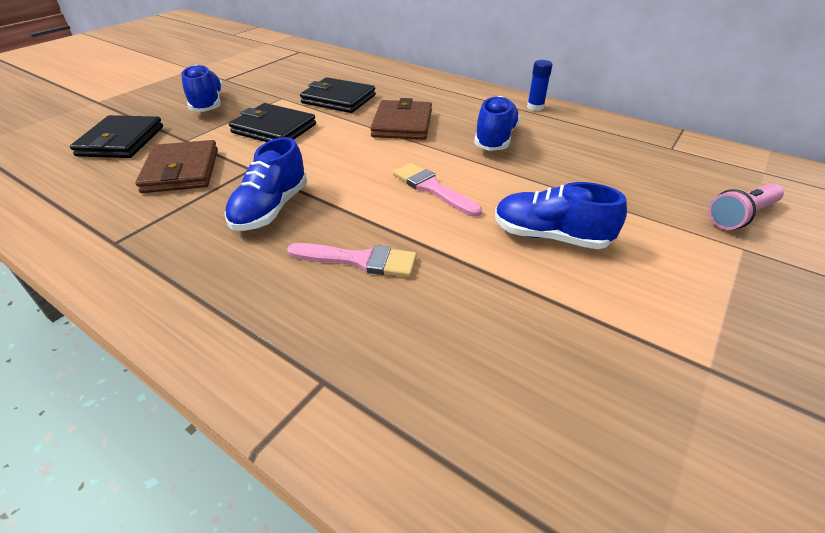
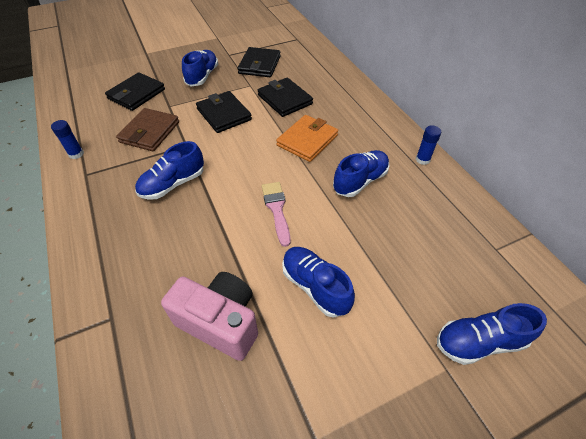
camera: 30 degrees right, 10 degrees up
pink brush [287,243,417,277] -> none
brown wallet [370,98,432,140] -> orange wallet [276,115,338,162]
pink flashlight [708,183,784,230] -> blue shoe [437,303,547,365]
none -> blue glue stick [51,120,84,159]
none -> pink camera [161,272,258,361]
none -> black wallet [238,47,281,77]

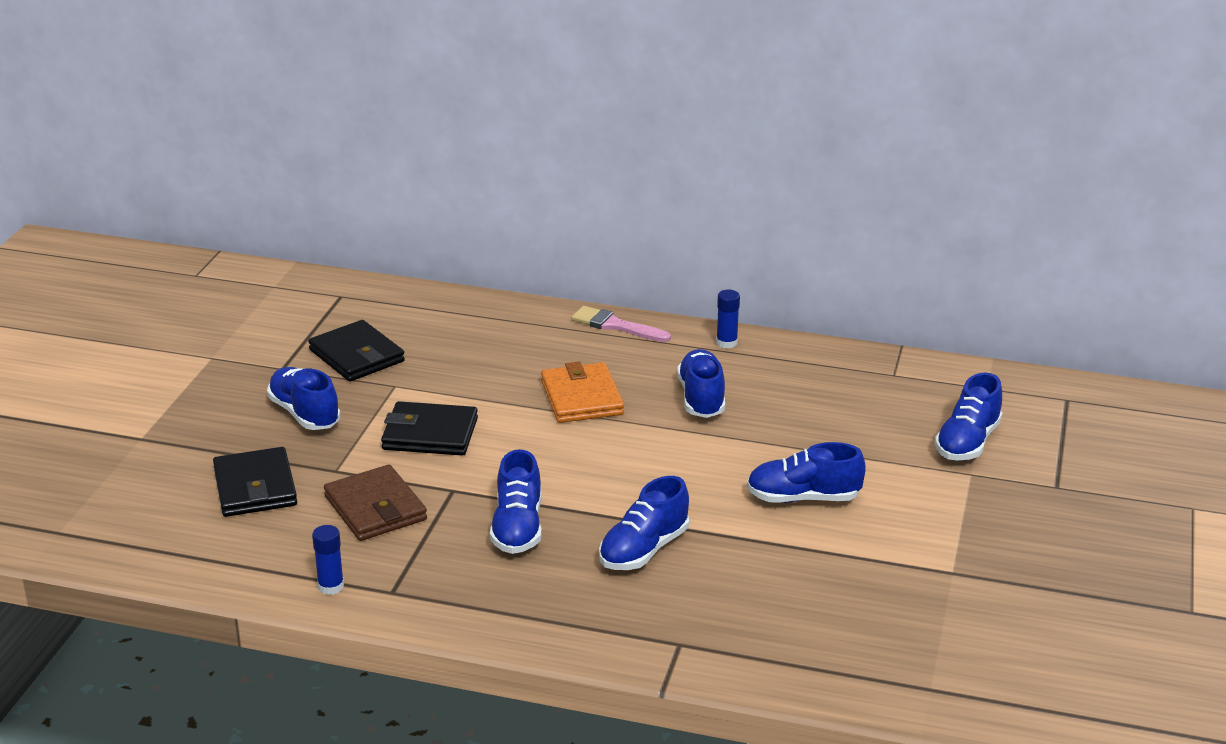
camera: 50 degrees left, 20 degrees down
pink camera [161,272,258,361] -> none
black wallet [258,78,313,117] -> none
pink brush [262,182,291,247] -> pink brush moved to [571,306,671,342]
none -> blue shoe [599,476,689,570]

